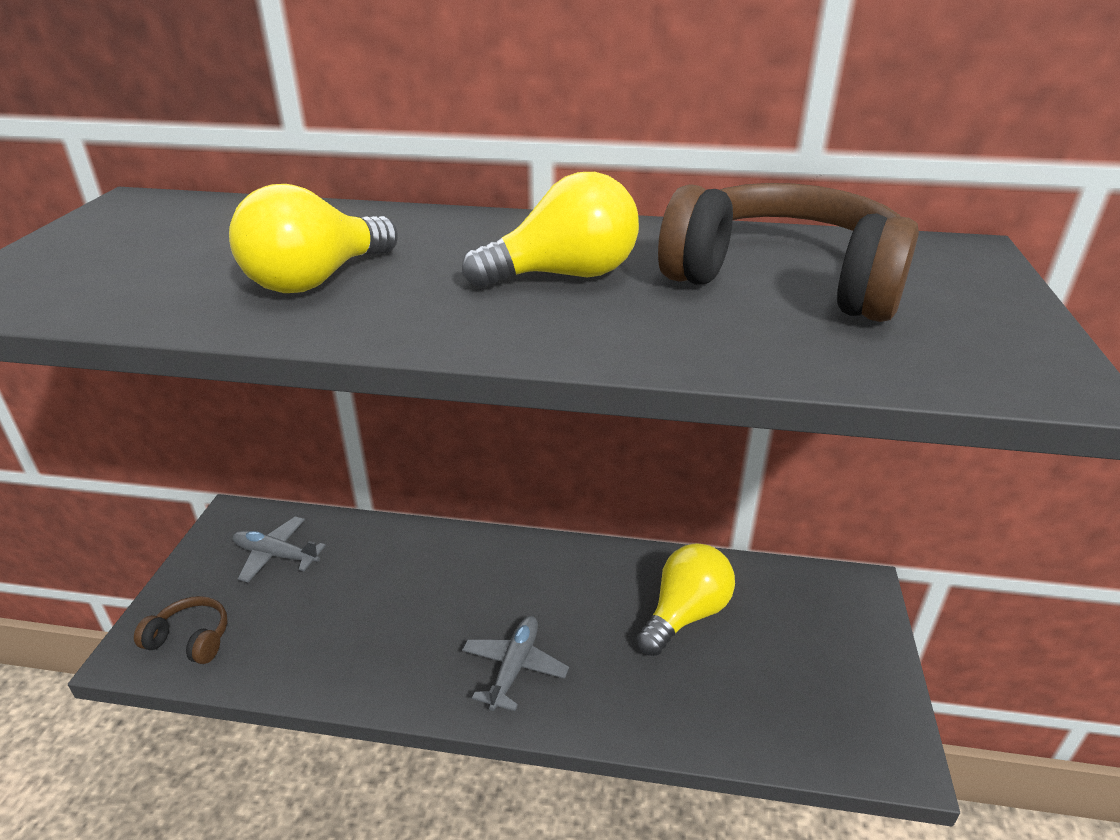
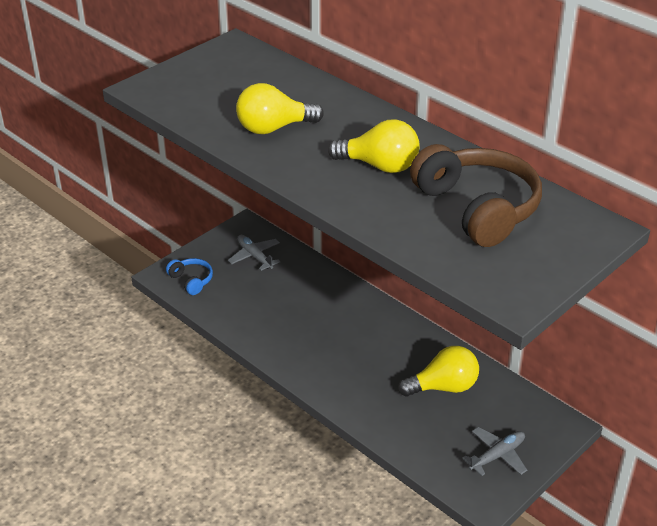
camera: 35 degrees right, 5 degrees up
brown headphones [134,596,228,664] -> blue headphones [166,258,213,295]
grey plane [462,616,569,711] -> grey plane moved to [462,427,527,476]

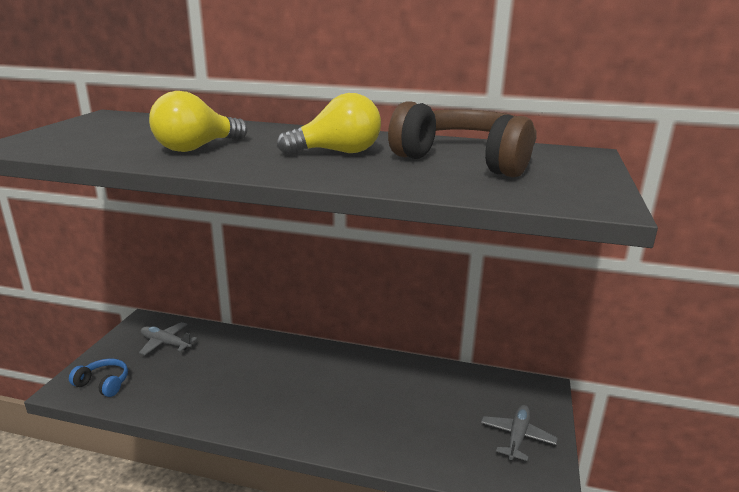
camera: 30 degrees left, 15 degrees down
yellow light bulb [398,346,479,397] -> none

